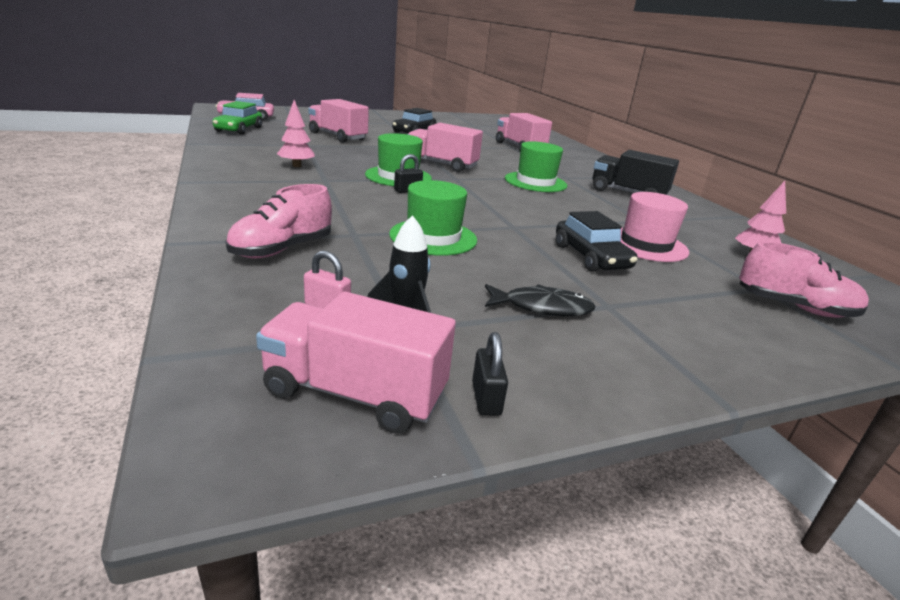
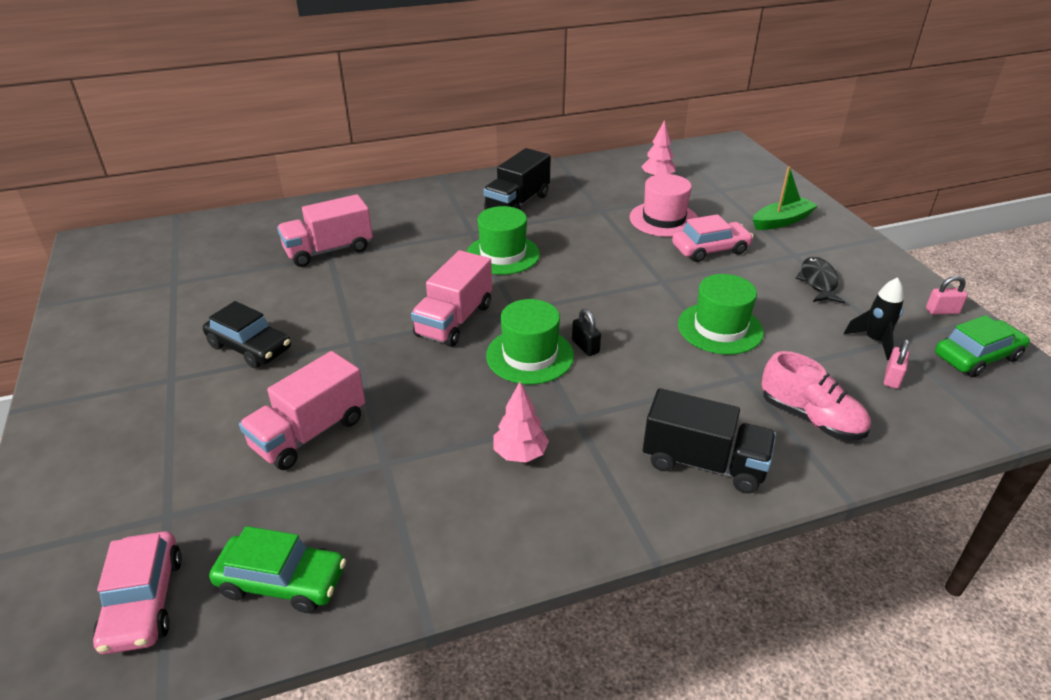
camera: 85 degrees left, 10 degrees up
pink truck [256,292,456,434] -> green car [935,315,1030,377]
black padlock [472,332,508,416] -> pink padlock [926,276,968,315]
black car [556,211,637,272] -> pink car [672,214,754,262]
pink shoe [739,242,869,318] -> none
none -> black truck [643,388,776,494]
none -> green boat [753,166,818,230]

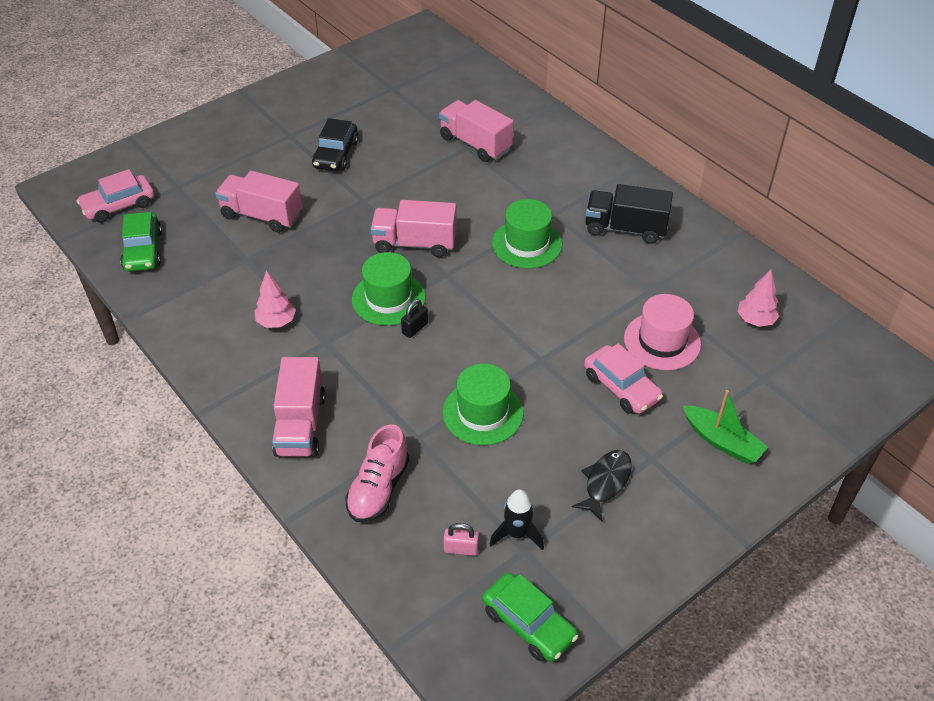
camera: 70 degrees right, 10 degrees up
black truck [643,388,776,494] -> pink truck [272,357,325,457]
black fish [796,257,845,304] -> black fish turned 45 degrees counterclockwise [572,450,632,521]
pink padlock [926,276,968,315] -> none

